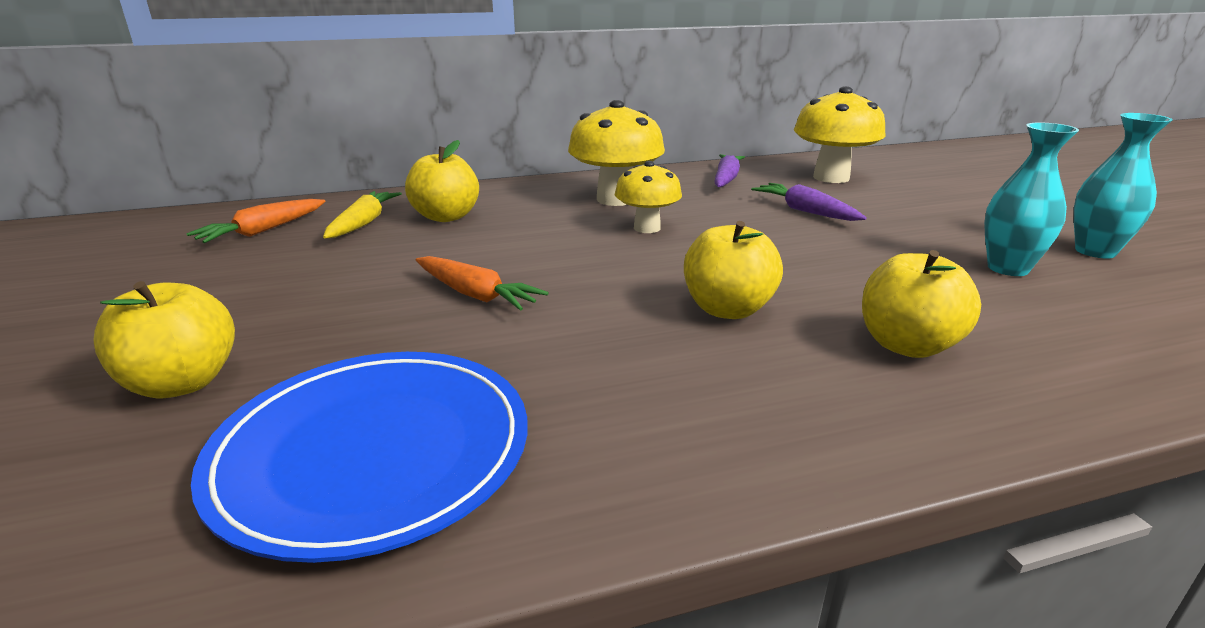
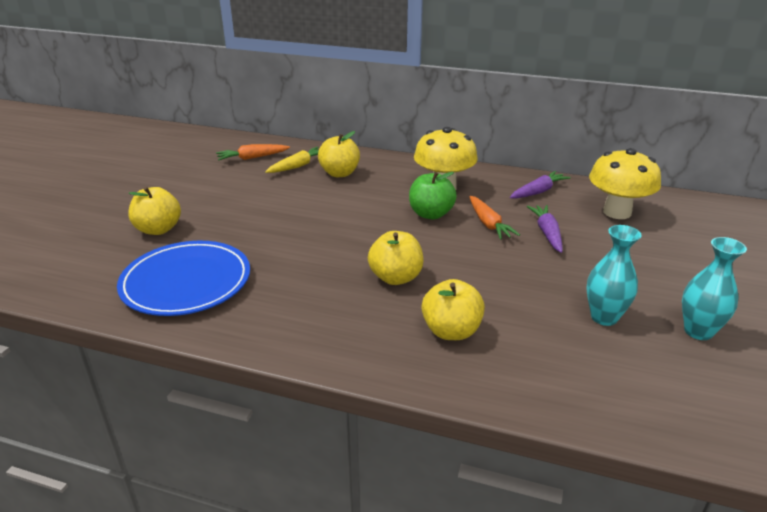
camera: 35 degrees right, 5 degrees up
orange carrot [415,256,549,311] -> orange carrot moved to [469,196,520,240]
yellow mushroom [615,161,682,233] -> green apple [409,172,457,219]

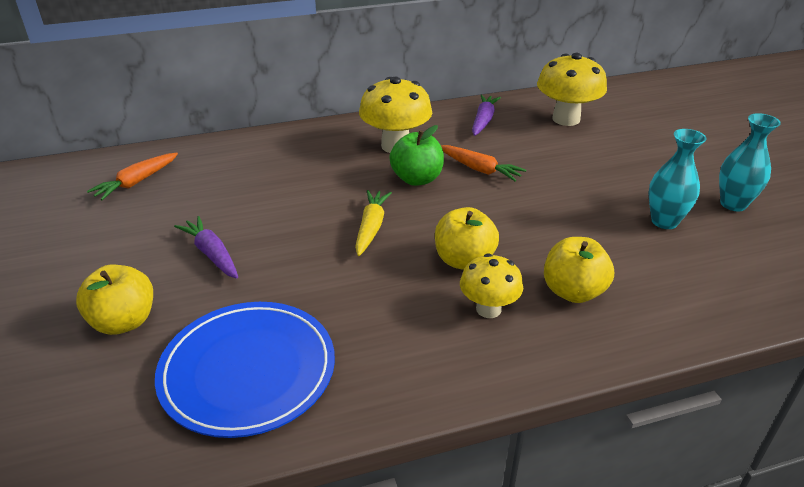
camera: 35 degrees left, 5 degrees up
yellow carrot [265,147,319,173] -> yellow carrot moved to [355,190,392,256]
yellow apple [318,131,360,177] -> none
purple carrot [527,205,563,253] -> purple carrot moved to [174,216,238,279]
none -> yellow mushroom [460,254,523,318]

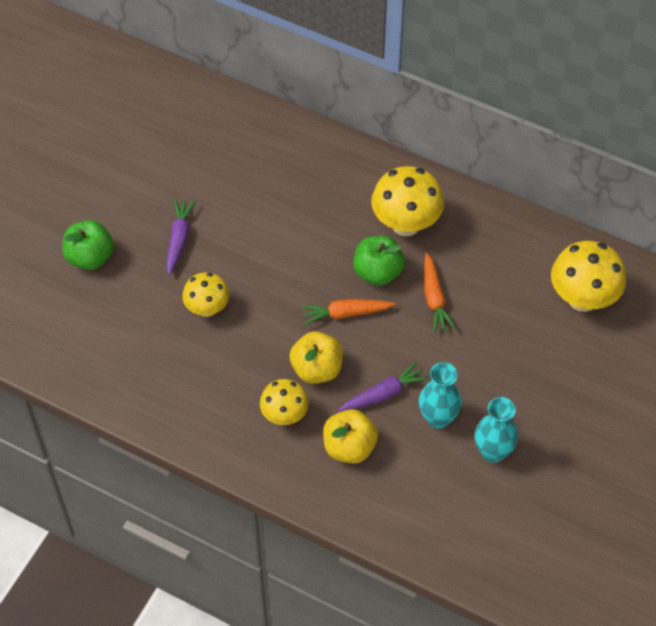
camera: 45 degrees right, 20 degrees up
yellow apple [76,265,153,335] -> green apple [62,220,114,270]
orange carrot [87,153,178,200] -> orange carrot moved to [300,299,396,325]
blue plate [155,302,335,438] -> none
yellow carrot [355,190,392,256] -> none
purple carrot [472,95,501,136] -> purple carrot moved to [338,361,429,412]
turquoise vase [719,113,781,211] -> turquoise vase moved to [419,362,462,429]
none -> yellow mushroom [182,272,230,317]

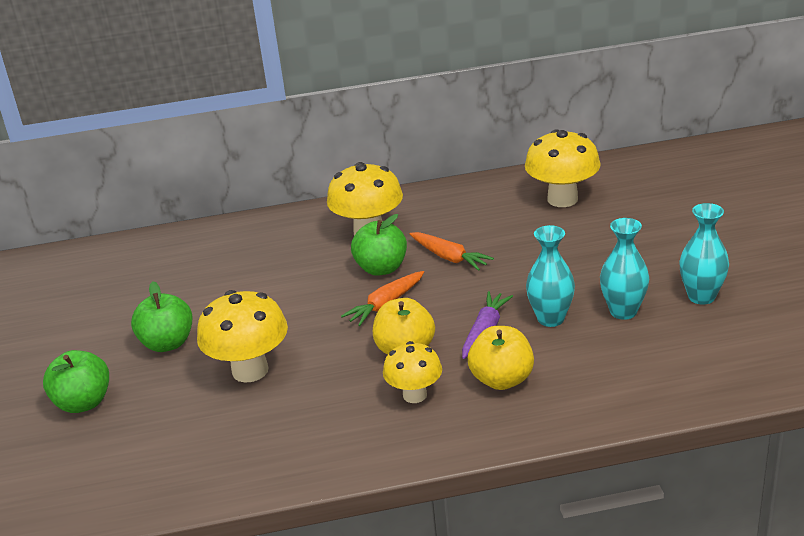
camera: 35 degrees left, 25 degrees down
purple carrot [166,198,196,275] -> green apple [131,281,193,352]
yellow mushroom [182,272,230,317] -> yellow mushroom [197,290,288,383], size x1.59
none -> turquoise vase [679,203,729,305]

